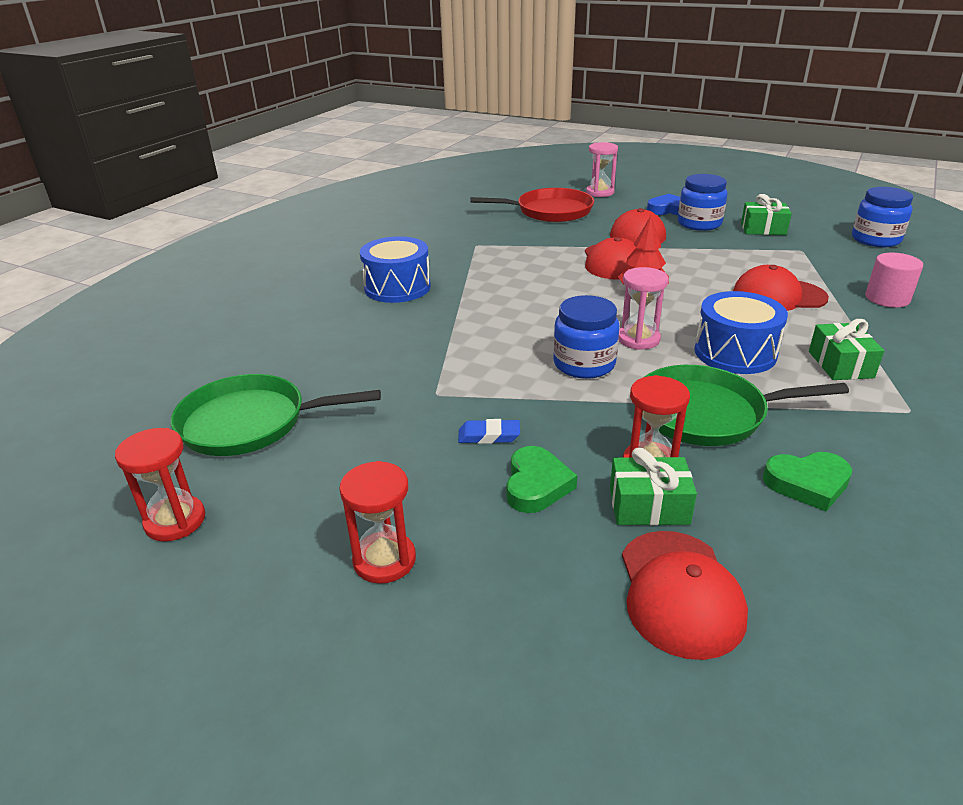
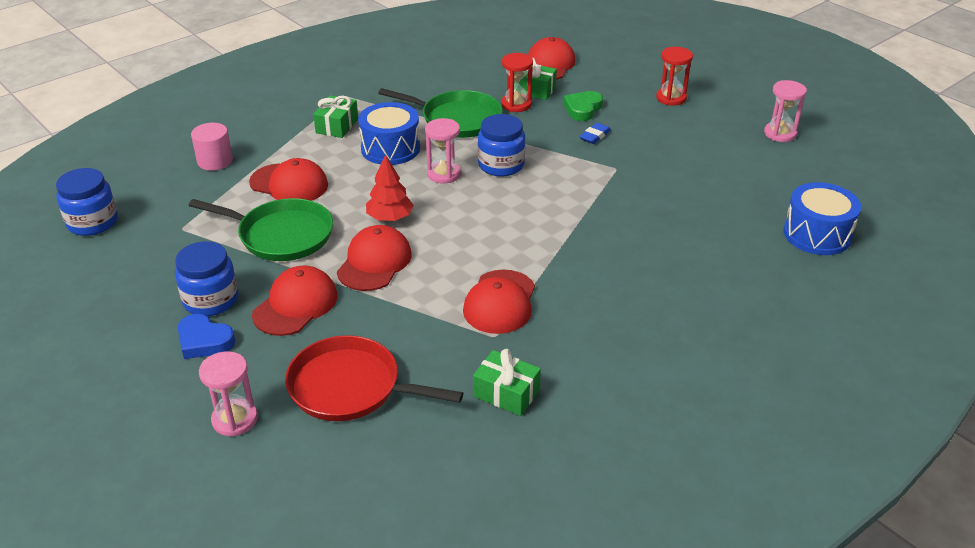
camera: 160 degrees left, 5 degrees up
red hourglass [115,428,205,542] -> pink hourglass [764,80,807,142]
green pan [171,374,381,456] -> green pan moved to [189,198,333,261]
blue drum [360,236,431,303] -> blue drum moved to [783,182,861,255]
blue eraser [458,419,520,444] -> blue eraser turned 75 degrees counterclockwise [579,123,611,144]
green gift [741,194,792,235] -> green gift moved to [473,349,541,416]
green heart [763,452,852,511] -> none
none -> red cap [463,270,535,334]

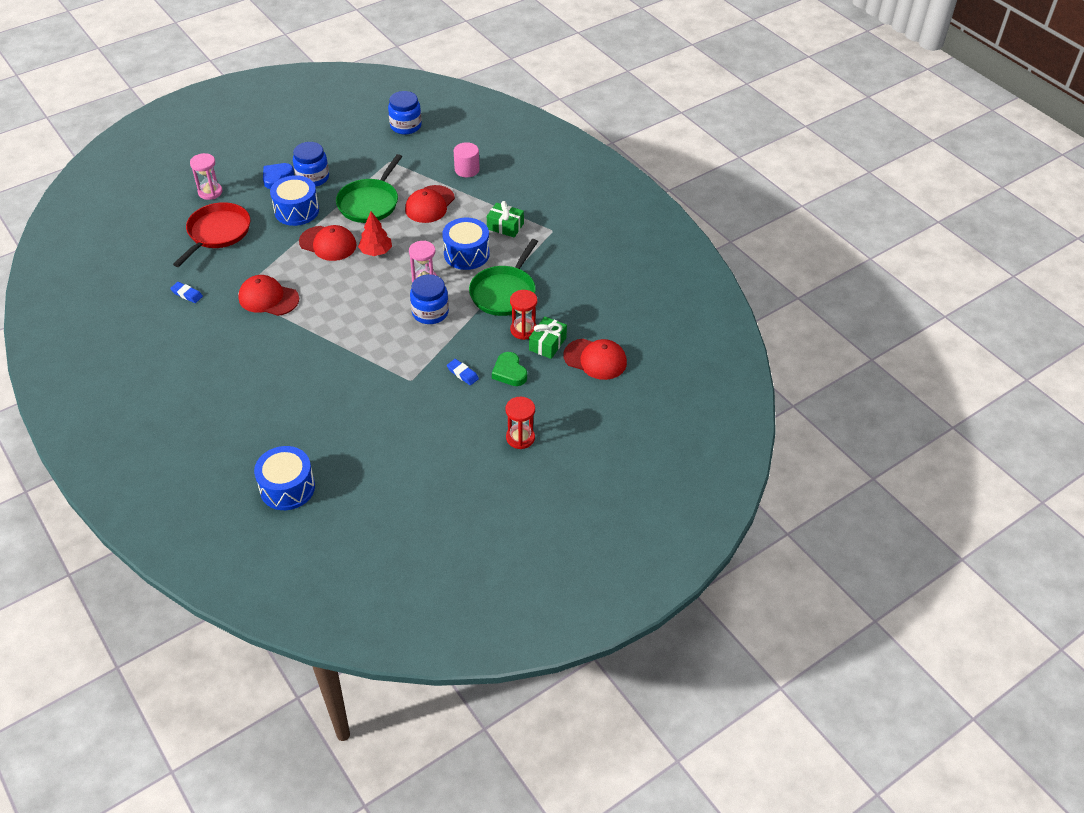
camera: 95 degrees right, 10 degrees up
red cap [252,265,337,336] -> blue drum [270,175,319,226]
green gift [473,349,541,416] -> blue eraser [170,282,203,303]
green heart [563,91,603,121] -> green heart turned 150 degrees counterclockwise [492,352,527,386]
pink hourglass [764,80,807,142] -> none

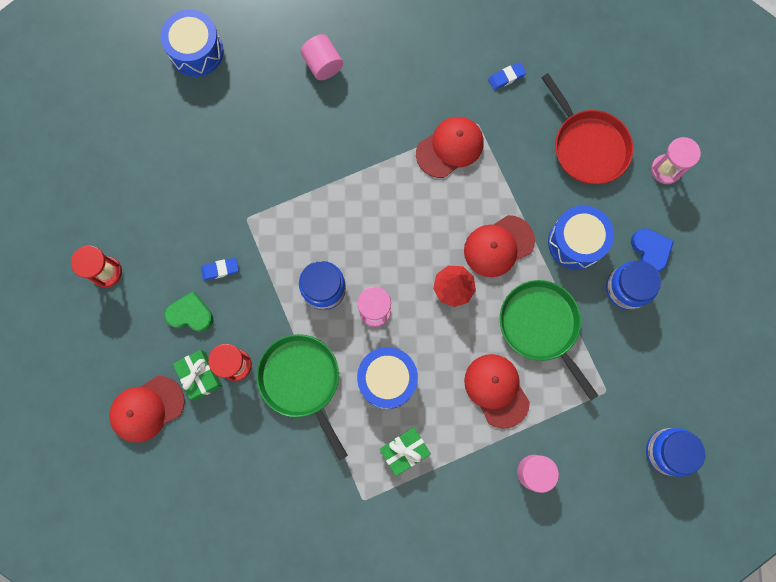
camera: 125 degrees right, 30 degrees up
none -> pink cylinder [300,34,343,80]

